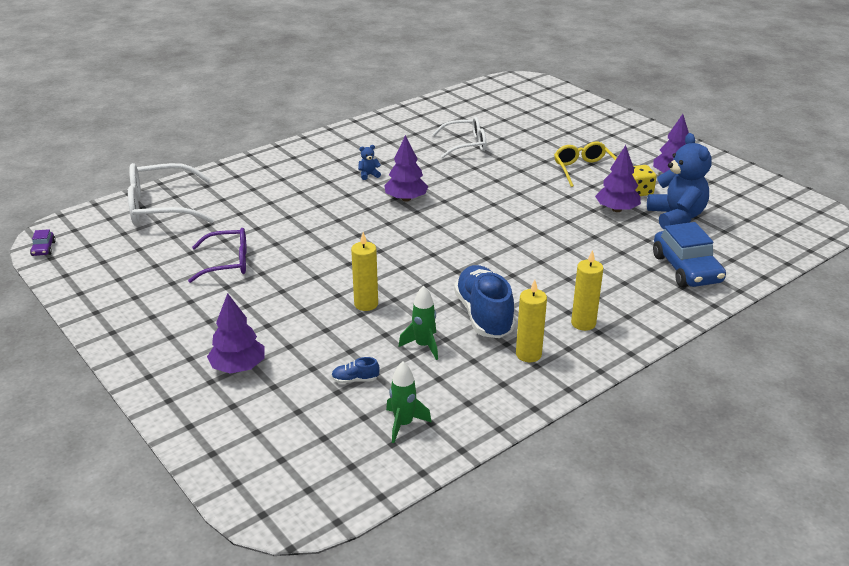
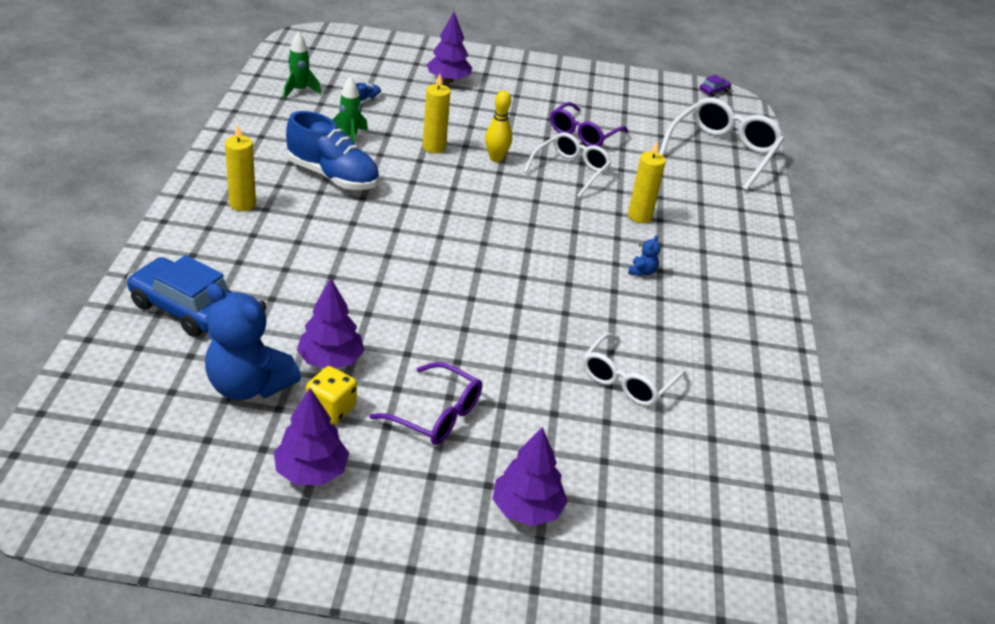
camera: 130 degrees right, 5 degrees up
purple car [30,229,56,256] -> purple car turned 105 degrees clockwise [700,75,731,97]
purple tree [384,135,429,202] -> purple tree moved to [493,427,568,526]
yellow candle [516,280,547,362] -> yellow candle moved to [628,142,666,223]
yellow glasses [554,142,617,187] -> purple glasses [369,362,482,445]
none -> yellow bowling pin [485,90,512,162]
none -> white glasses [524,133,612,198]

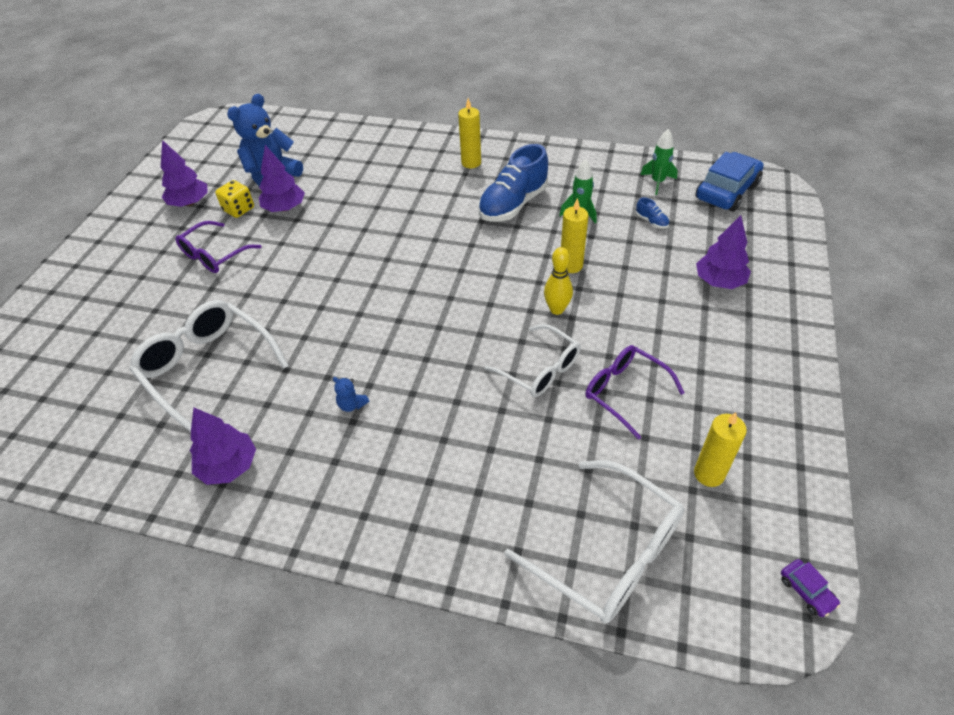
camera: 105 degrees right, 10 degrees up
blue car [127,255,233,337] -> blue car moved to [695,152,764,211]
purple tree [493,427,568,526] -> purple tree moved to [190,408,256,485]
white glasses [583,332,686,406] -> white glasses [129,300,289,432], size x1.52
yellow candle [628,142,666,223] -> yellow candle moved to [694,412,747,487]

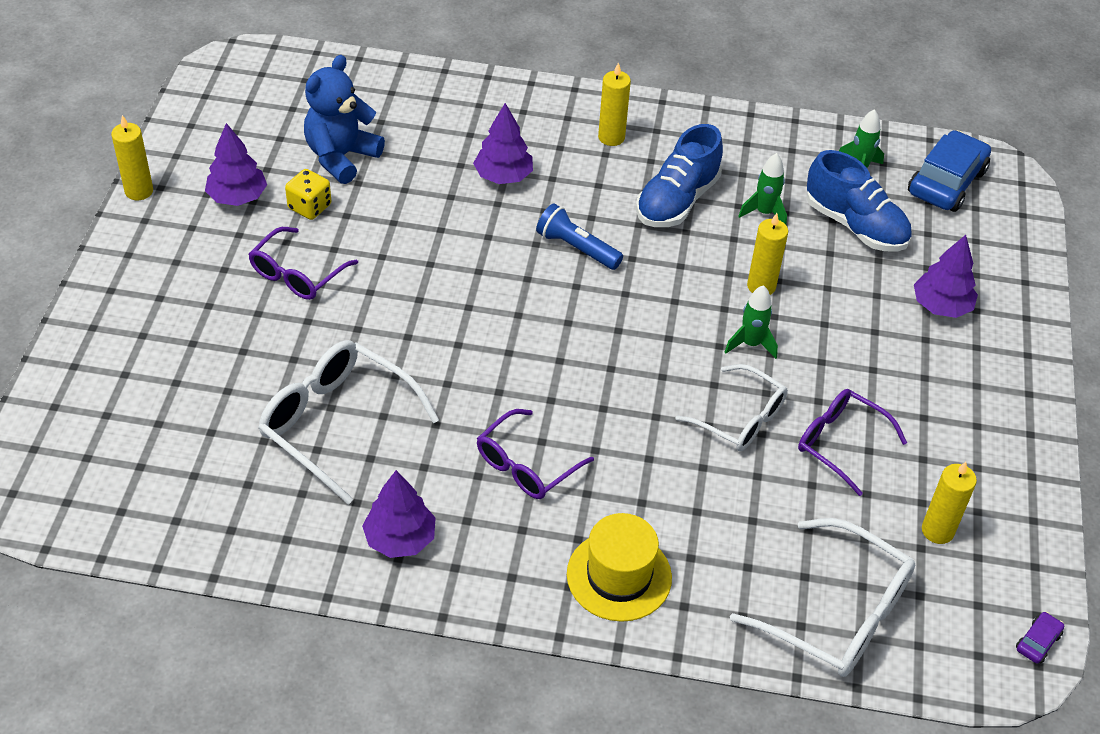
camera: 10 degrees left, 0 degrees up
purple tree [259,145,305,212] -> purple tree moved to [473,103,533,184]
blue teddy bear [333,377,369,412] -> purple glasses [477,409,594,499]
yellow bowling pin [544,247,573,315] -> green rocket [725,285,778,359]
blue shoe [636,197,669,229] -> blue shoe [807,150,912,252], size x2.47
purple car [781,559,840,617] -> purple car turned 105 degrees counterclockwise [1016,612,1064,663]
none -> yellow candle [111,115,153,200]
none -> blue flashlight [536,203,623,270]
none -> yellow hat [567,513,672,622]

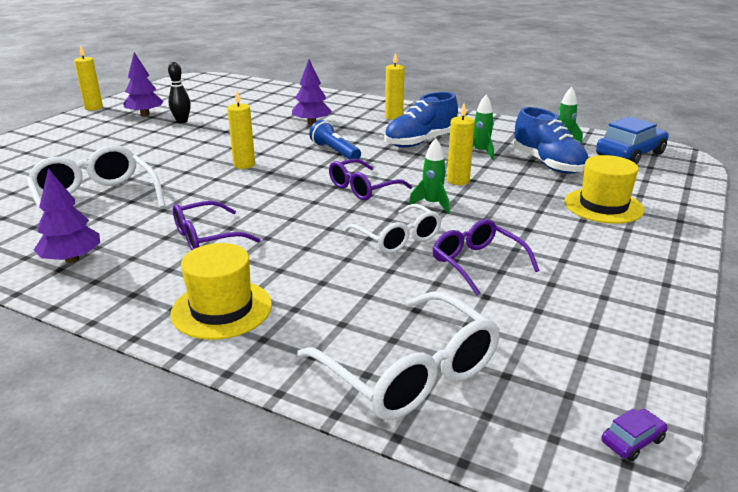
camera: 20 degrees right, 20 degrees down
purple glasses [249,227,358,300] -> purple glasses moved to [329,159,412,200]
yellow dice [285,169,331,220] -> black bowling pin [168,62,191,123]
blue teddy bear [304,55,385,184] -> none
purple tree [914,235,978,318] -> yellow hat [565,155,644,224]
yellow candle [922,462,977,544] -> yellow candle moved to [227,91,255,169]

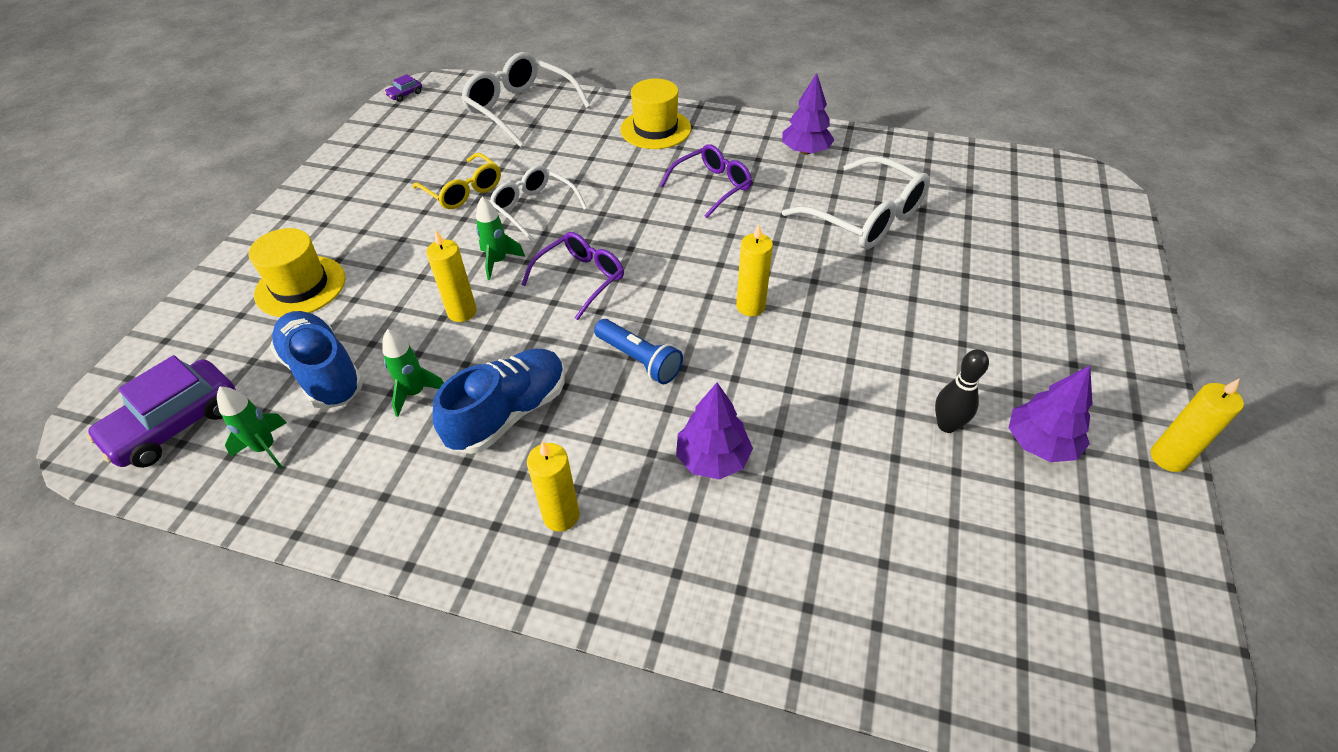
camera: 170 degrees right, 20 degrees up
purple glasses [432,219,539,296] -> yellow glasses [412,153,501,209]
blue car [596,116,669,164] -> purple car [86,355,236,468]

